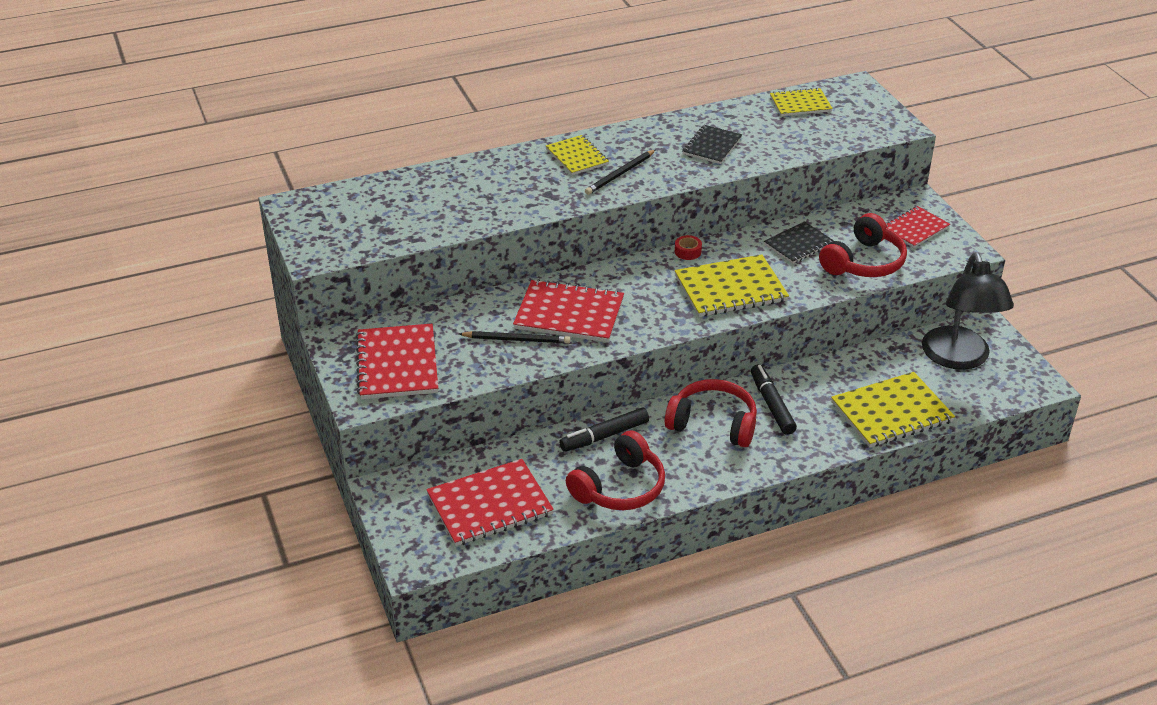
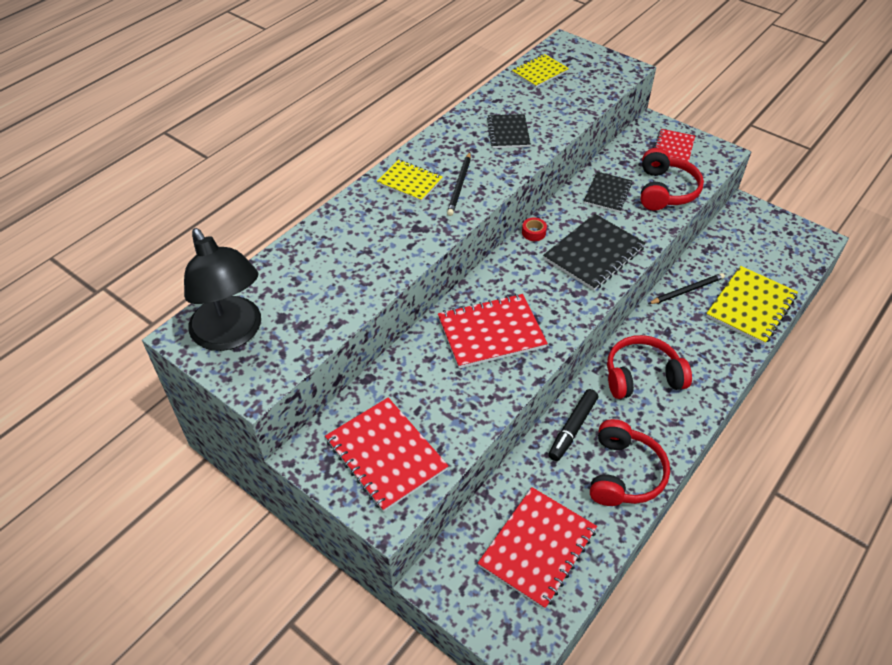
camera: 30 degrees left, 10 degrees up
black pencil [459,331,570,343] -> black pencil moved to [648,273,725,304]
yellow notebook [675,254,789,317] -> black notebook [543,214,646,291]
black marker [751,365,797,435] -> none
black lamp [922,252,1014,370] -> black lamp moved to [184,228,261,351]

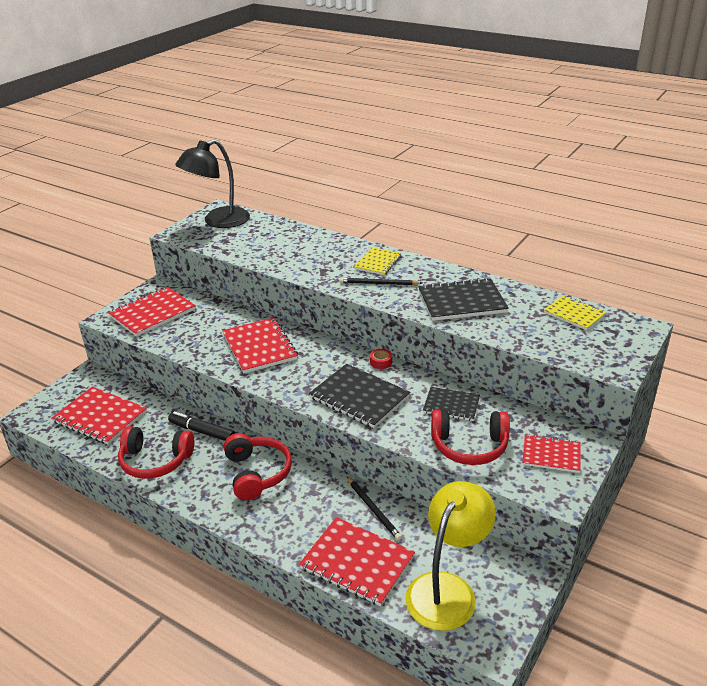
camera: 85 degrees right, 15 degrees down
black notebook [487,114,531,148] -> black notebook [418,278,509,321], size x1.62
yellow notebook [706,266,798,345] -> red notebook [299,517,415,606]
none -> yellow lamp [405,481,496,631]

